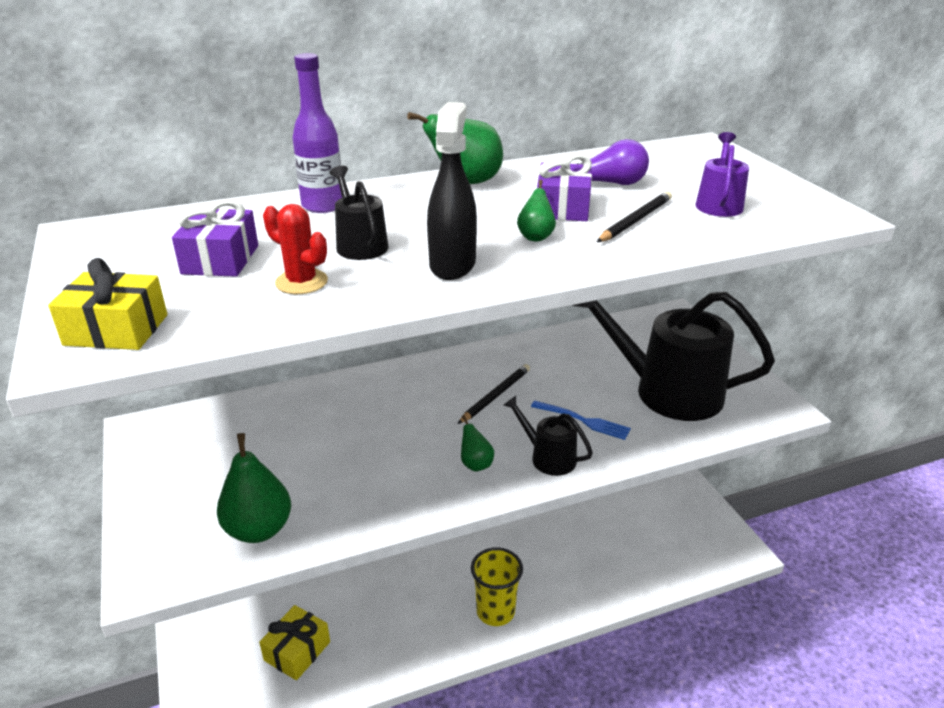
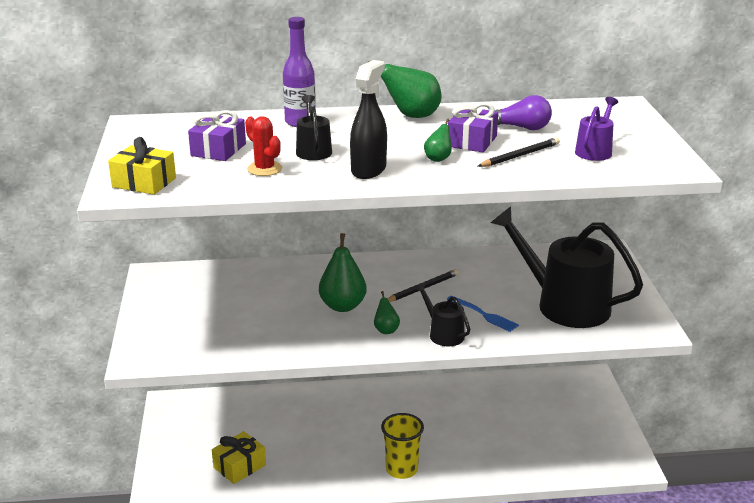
camera: 15 degrees right, 5 degrees down
green pear [217,433,291,543] -> green pear moved to [319,233,367,312]

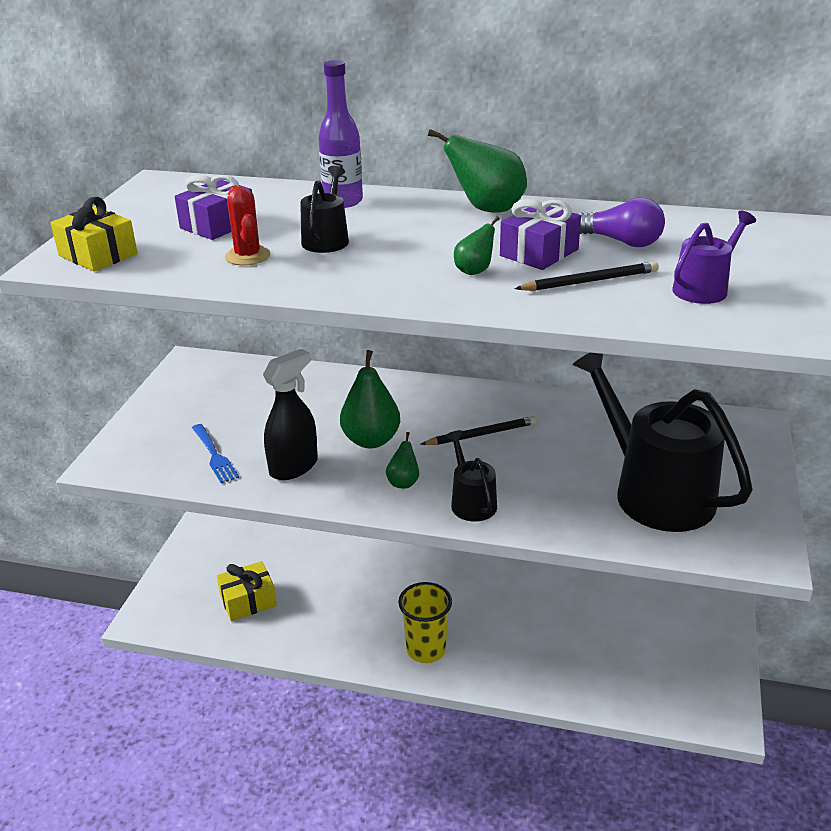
camera: 20 degrees right, 5 degrees up
black spray bottle [350,60,387,179] -> black spray bottle moved to [263,348,318,480]
blue fork [446,296,519,332] -> blue fork moved to [192,424,239,483]

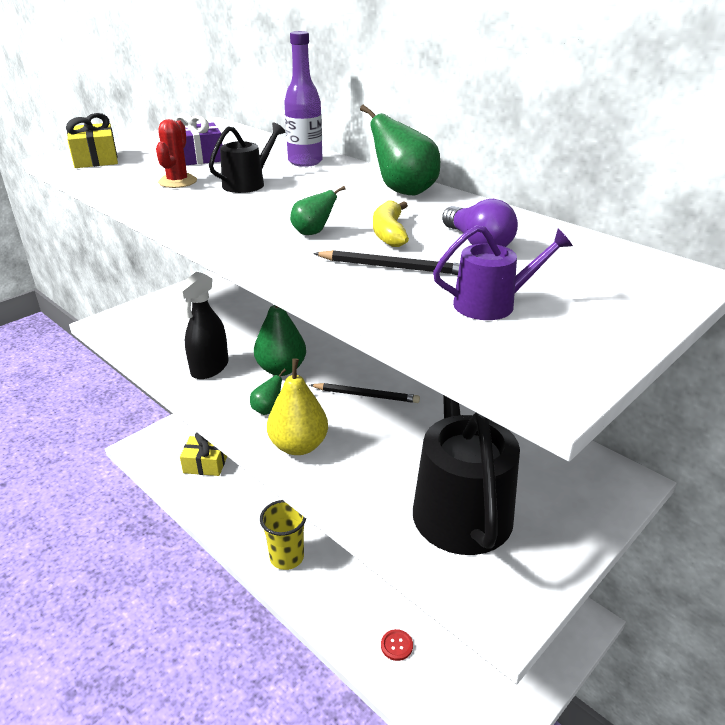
camera: 30 degrees right, 0 degrees up
blue fork [192,424,239,483] -> none
black spray bottle [263,348,318,480] -> black spray bottle turned 135 degrees clockwise [174,272,229,379]
black watering can [446,430,497,522] -> yellow pear [267,358,328,455]
purple gift [500,199,581,270] -> yellow banana [373,200,409,247]
none -> red button [381,629,413,661]

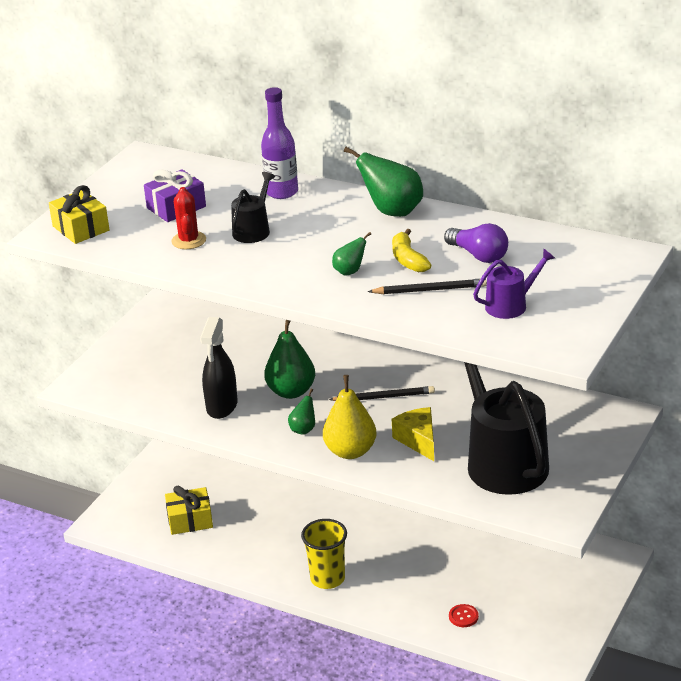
camera: 15 degrees left, 0 degrees up
none -> yellow cheese [392,407,434,461]

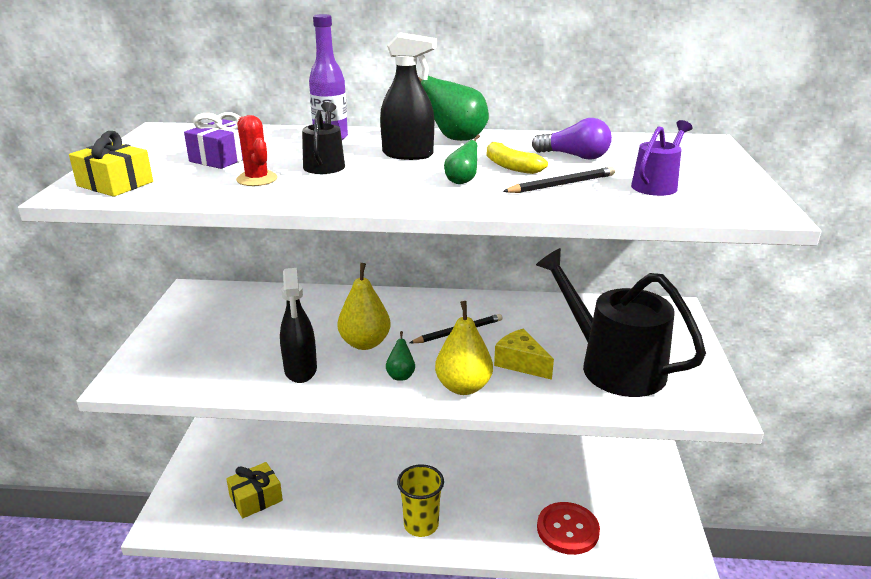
camera: 25 degrees left, 5 degrees down
green pear [264,320,315,399] -> yellow pear [337,263,391,350]
red button [449,604,479,627] -> red button [537,502,600,555], size x2.12
none -> black spray bottle [380,32,437,160]

